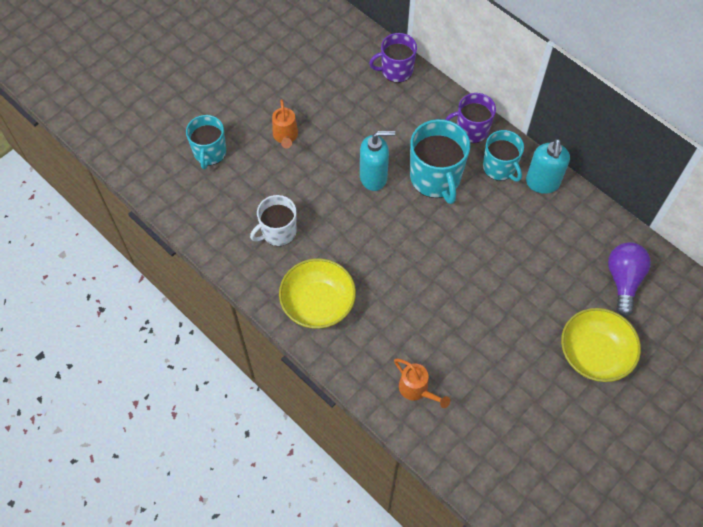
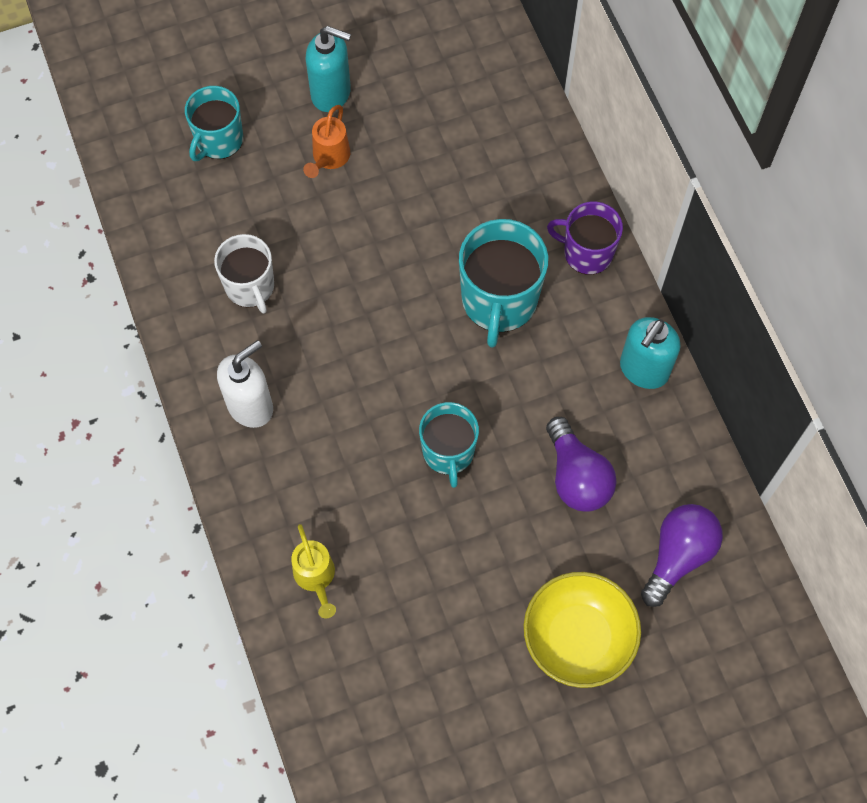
camera: 25 degrees right, 5 degrees up
white mug [250,195,296,246] -> white mug turned 105 degrees counterclockwise [214,234,274,313]
yellow bowl [279,258,356,329] -> white soap dispenser [217,340,273,428]
turquoise soap dispenser [360,131,395,191] -> turquoise soap dispenser moved to [306,26,351,112]
purple mug [369,33,417,83] -> none
orange watering can [394,358,450,408] -> yellow watering can [291,524,336,618]
turquoise mug [483,130,524,182] -> turquoise mug moved to [419,402,479,488]
none -> purple light bulb [546,417,617,512]

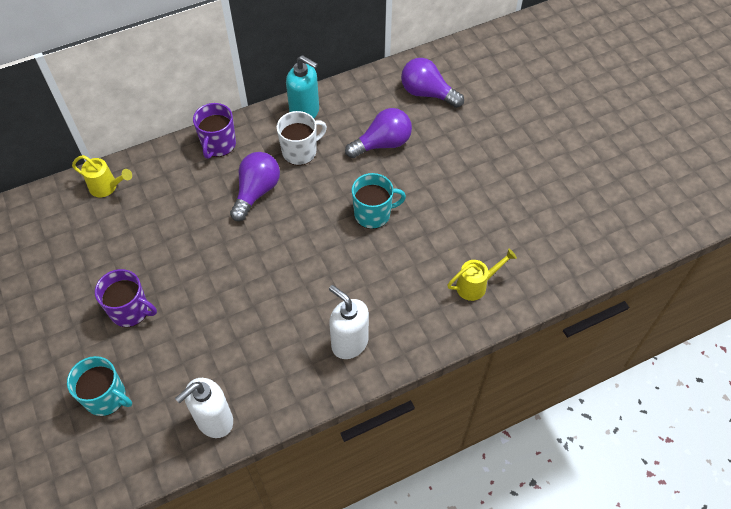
camera: 95 degrees left, 10 degrees down
white mug [214,234,274,313] -> white mug moved to [276,111,327,165]
orange watering can [303,105,350,178] -> purple mug [95,269,157,327]
turquoise soap dispenser [306,26,351,112] -> none
turquoise mug [459,219,548,347] -> purple light bulb [230,152,280,221]
yellow bowl [524,572,641,688] -> none
none -> yellow watering can [72,155,132,197]
none -> white soap dispenser [175,378,233,438]

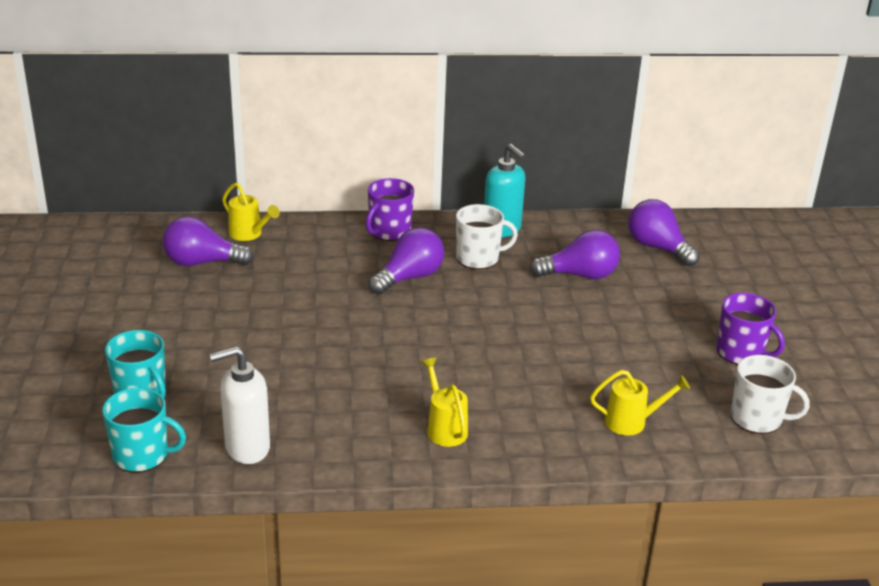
camera: 20 degrees right, 25 degrees down
purple mug [95,269,157,327] -> purple mug moved to [717,293,785,365]
white soap dispenser [329,285,369,359] -> yellow watering can [421,358,468,447]
turquoise mug [352,173,406,229] -> turquoise mug moved to [102,388,186,473]
none -> purple light bulb [162,216,254,266]
none -> white mug [731,355,810,434]

